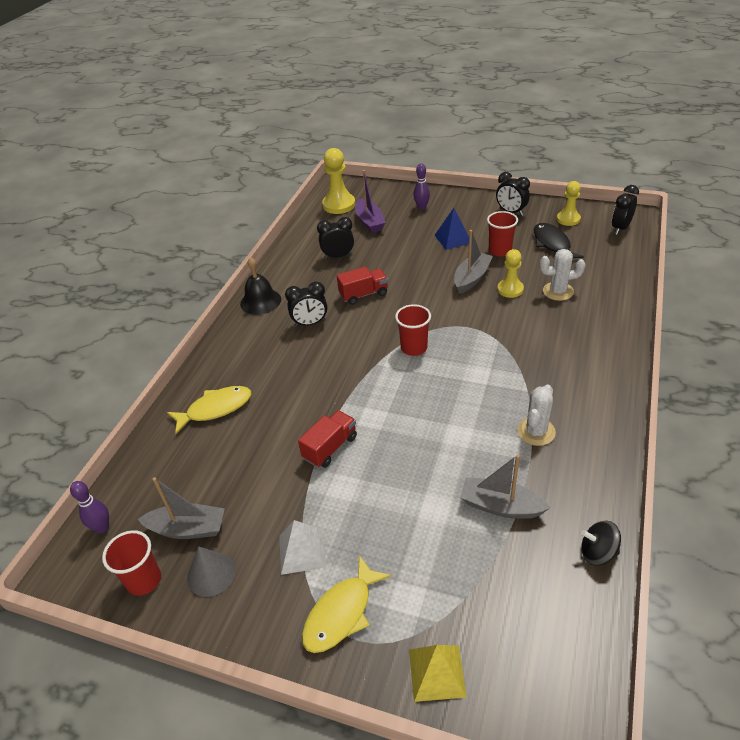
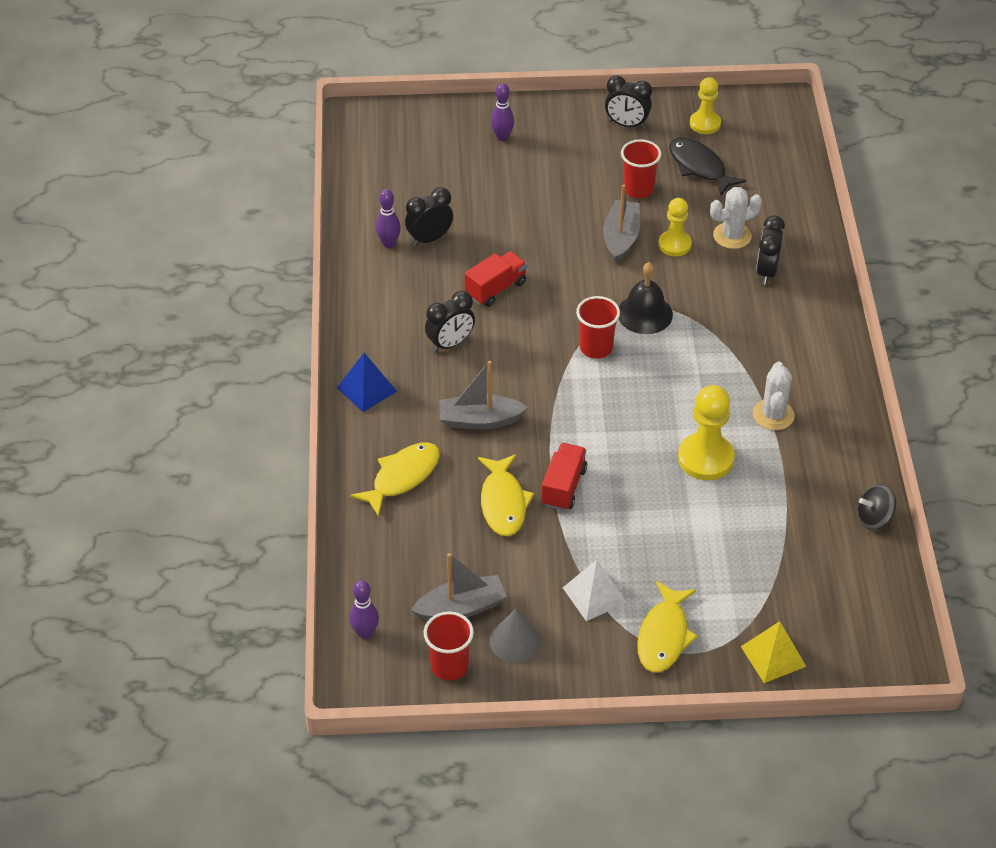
camera: 25 degrees left, 5 degrees up
black bell [240,257,281,315] -> black bell moved to [619,262,673,334]
yellow pawn [322,148,355,214] -> yellow pawn moved to [678,385,735,480]
purple boat [355,170,385,233] -> none
blue pyramid [435,208,469,250] -> blue pyramid moved to [337,353,397,412]
grey boat [460,454,551,519] -> grey boat moved to [439,361,528,429]
black clock [612,185,639,235] -> black clock moved to [756,216,785,285]
none -> purple bowling pin [376,189,401,248]
none -> yellow fish [478,454,534,536]

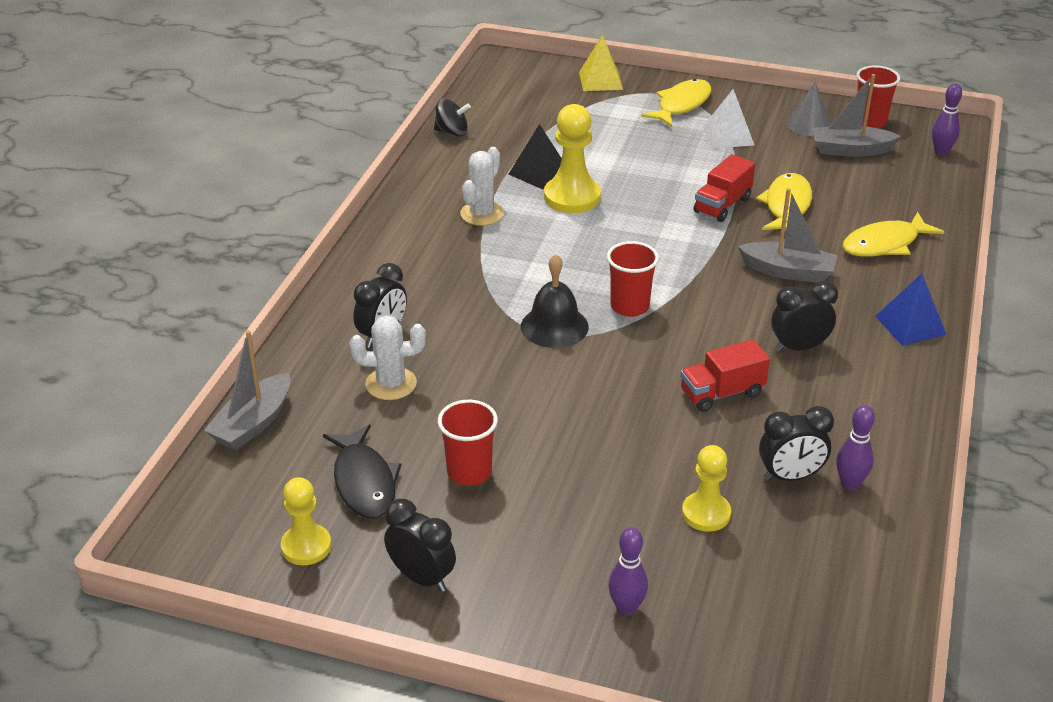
camera: 160 degrees left, 10 degrees down
grey boat [603,184,640,263] -> grey boat moved to [204,330,291,451]
yellow pawn [658,198,692,256] -> yellow pawn moved to [682,445,731,532]
none -> black pyramid [509,124,562,189]

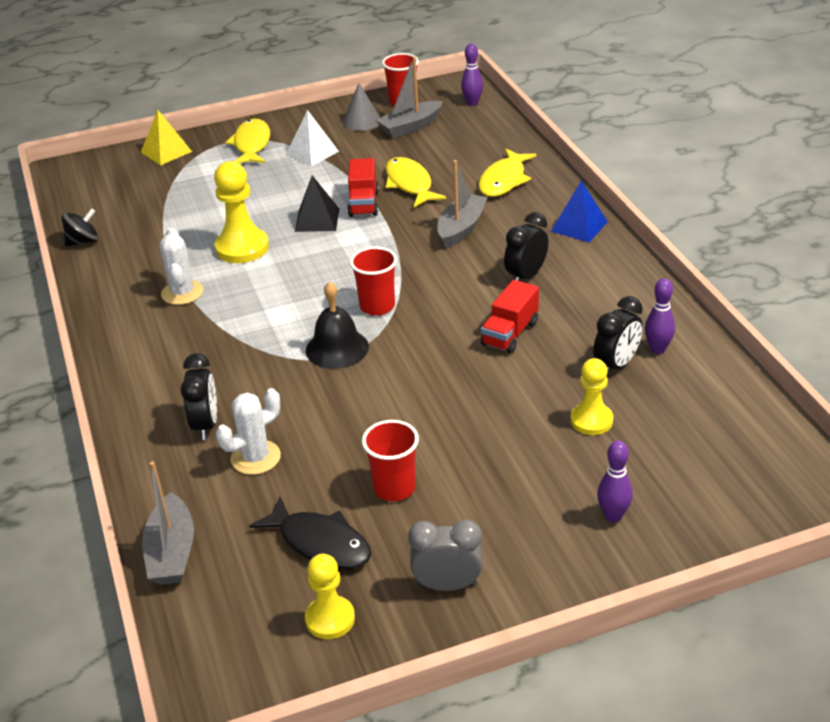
camera: 35 degrees left, 0 degrees up
black clock [384,499,456,592] -> grey clock [408,519,482,591]
black pyramid [509,124,562,189] -> black pyramid moved to [295,176,339,232]
grey boat [738,188,838,282] -> grey boat turned 45 degrees counterclockwise [438,160,488,248]

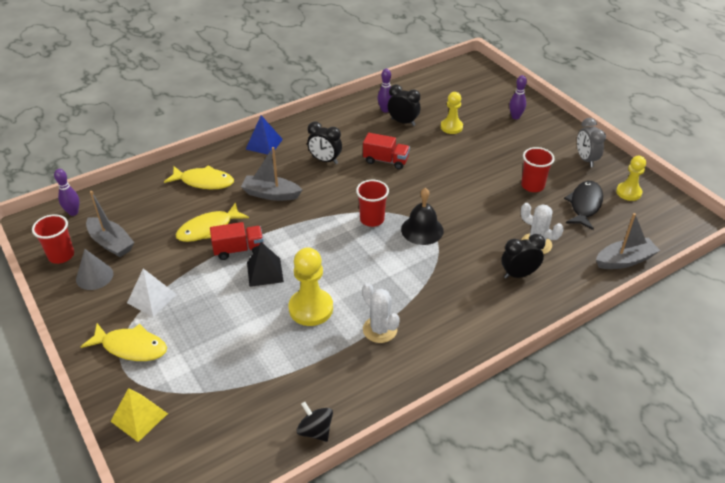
camera: 105 degrees left, 5 degrees up
white cactus [160,228,203,305] -> white cactus turned 75 degrees clockwise [362,283,400,343]
yellow fish [225,118,270,163] -> yellow fish turned 150 degrees counterclockwise [81,323,167,361]

